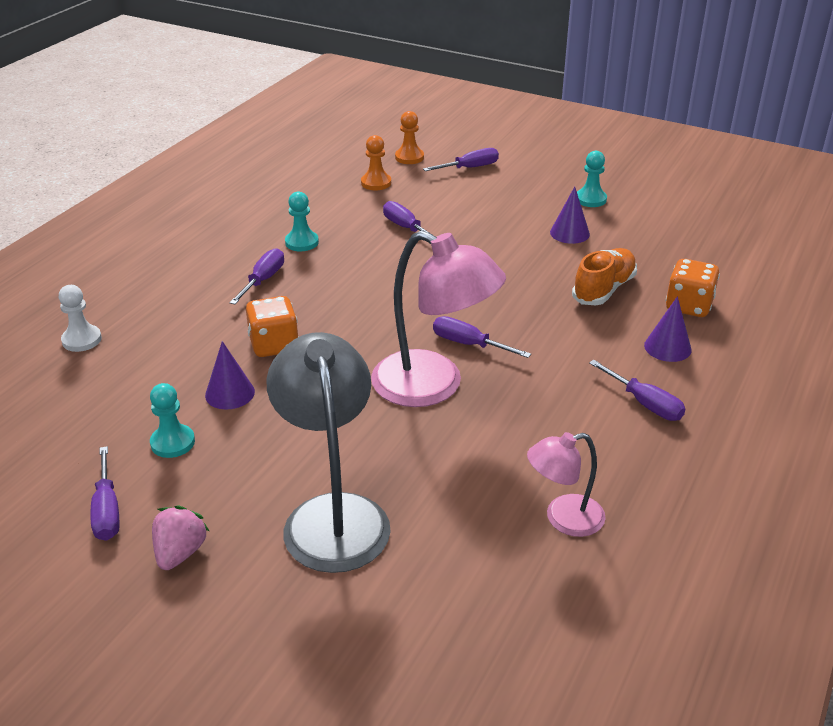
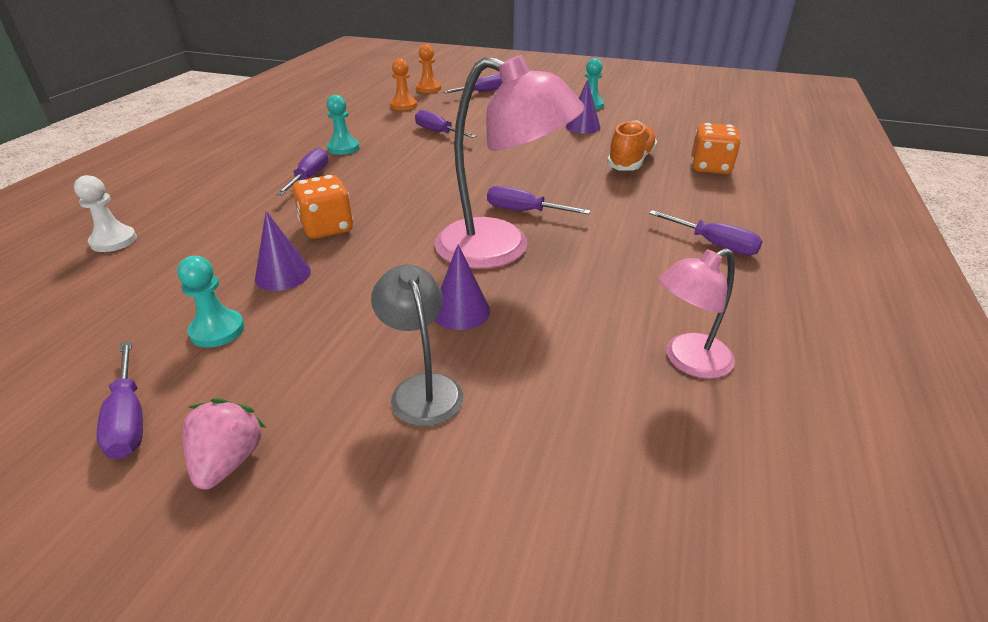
camera: 10 degrees left, 0 degrees up
grey lamp [266,332,391,573] -> grey lamp [371,264,463,426], size x0.55
purple cone [644,296,692,362] -> purple cone moved to [434,245,490,330]

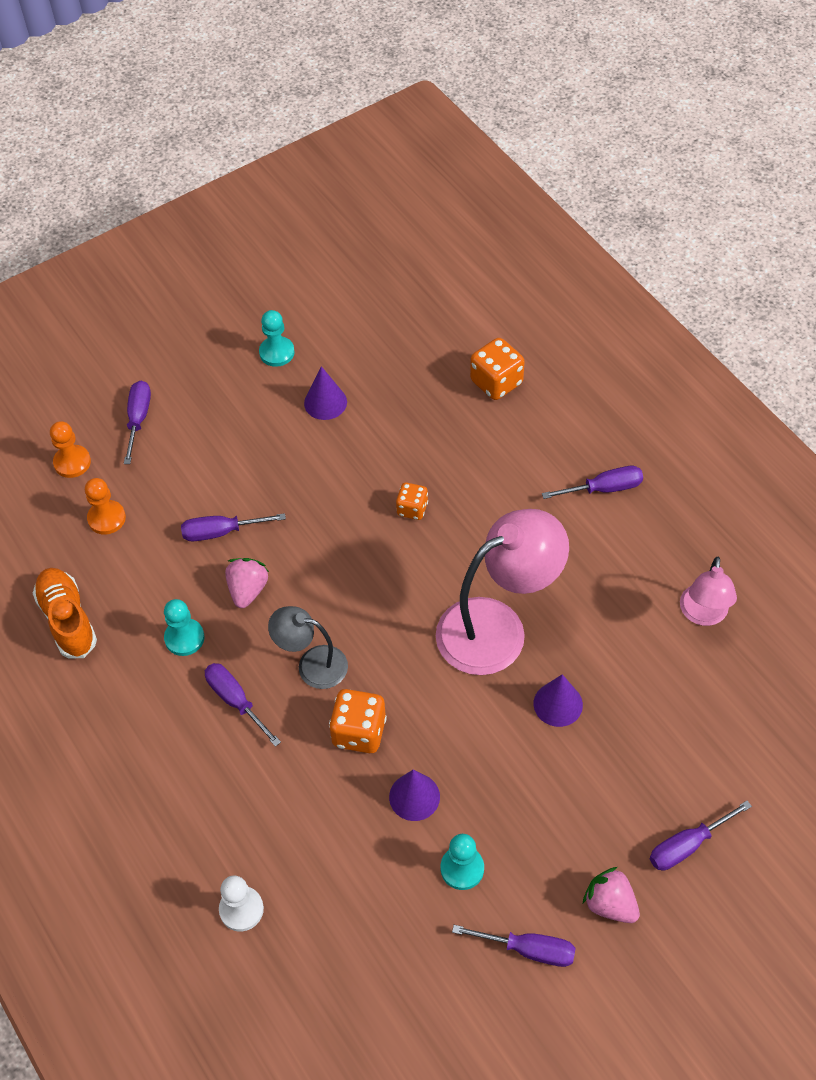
camera: 50 degrees left, 20 degrees up
grey lamp [371,264,463,426] -> grey lamp moved to [268,606,348,689]
purple screwdriver [487,186,591,214] -> purple screwdriver moved to [650,801,752,870]
orange shoe [607,120,657,171] -> orange shoe moved to [33,568,97,658]
none -> pink strawberry [225,558,269,608]
none -> orange dice [396,483,428,520]

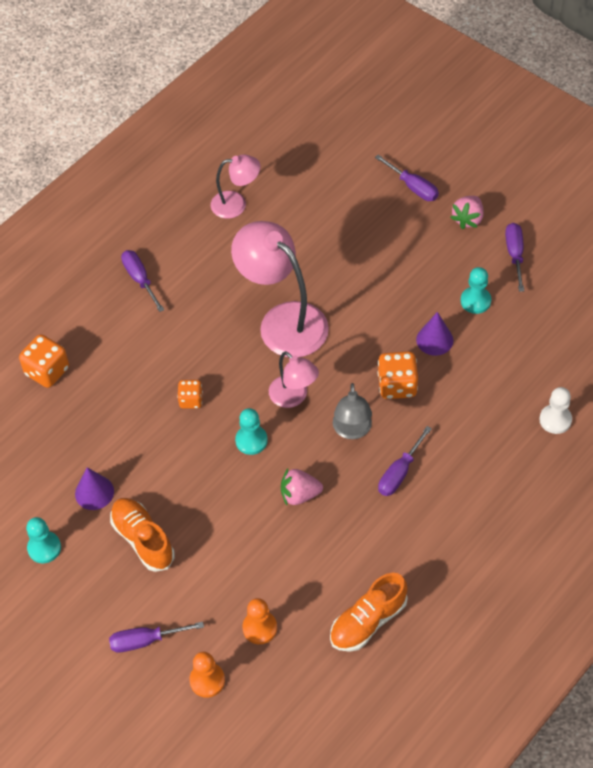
camera: 105 degrees left, 0 degrees up
turquoise pawn [164,599,205,656] -> turquoise pawn moved to [235,408,268,455]
purple screwdriver [181,513,286,541] -> none
purple cone [534,674,583,727] -> none
none -> orange shoe [110,498,175,572]
none -> pink lamp [269,351,319,408]

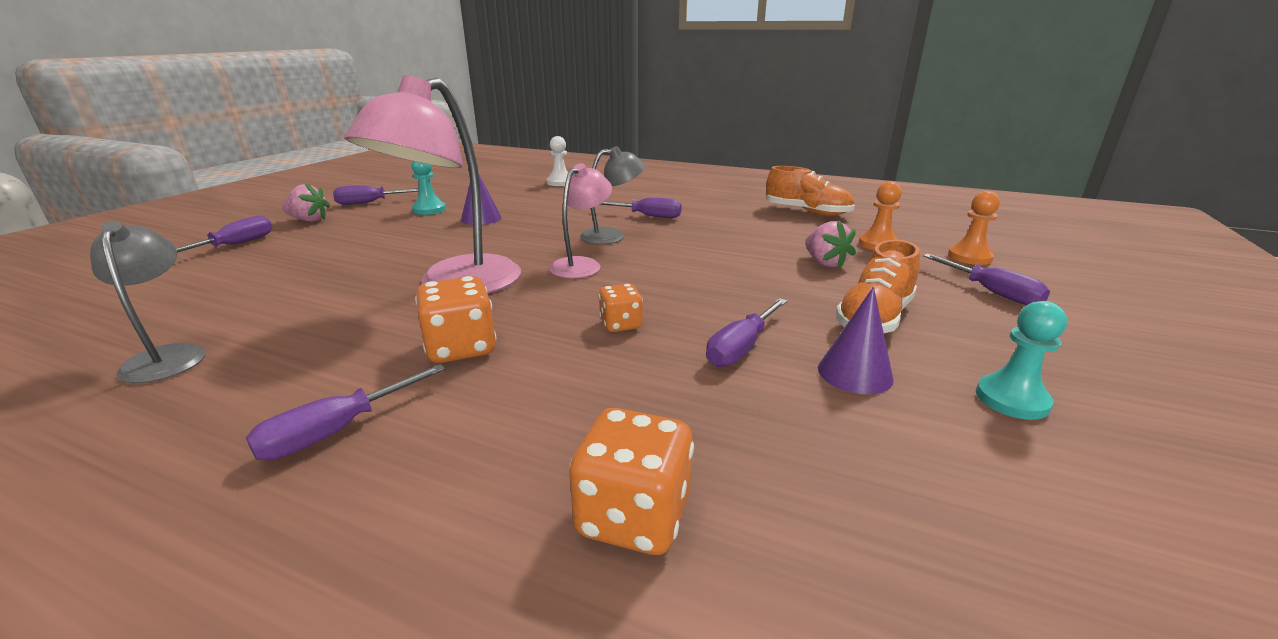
camera: 110 degrees left, 30 degrees down
pink lamp [211,154,260,219] -> grey lamp [90,221,206,383]
turquoise pawn [235,408,268,455] -> none
pink strawberry [281,469,323,505] -> pink strawberry moved to [805,220,856,269]
orange dice [377,351,418,399] -> orange dice moved to [415,276,497,363]
none -> purple screwdriver [706,298,787,367]

